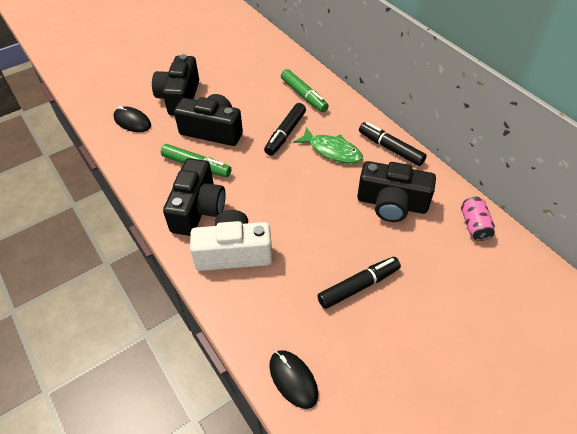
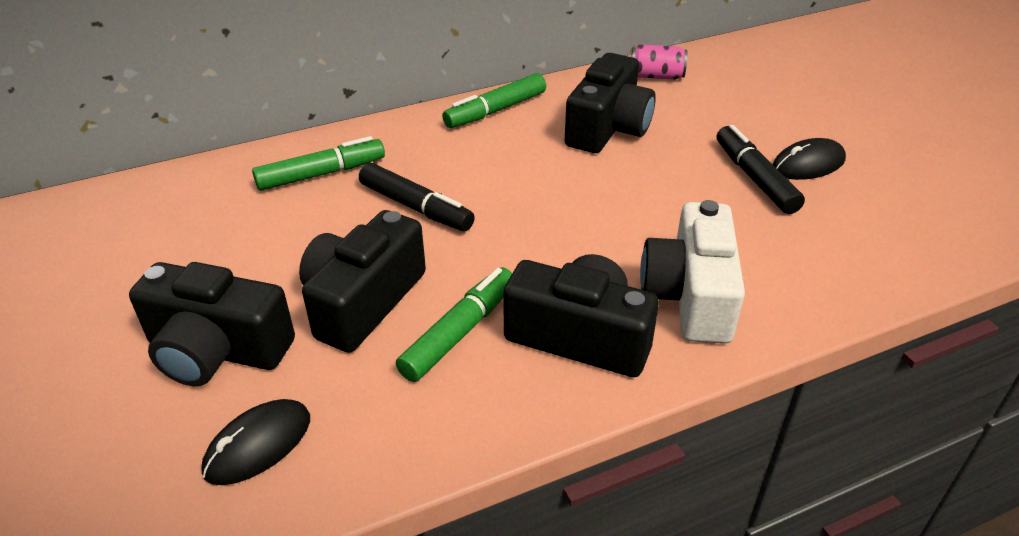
camera: 80 degrees left, 10 degrees down
black mouse [269,350,318,409] -> black mouse moved to [773,138,846,180]
green fish [293,127,363,163] -> none
black marker [359,122,427,166] -> green marker [442,73,546,128]

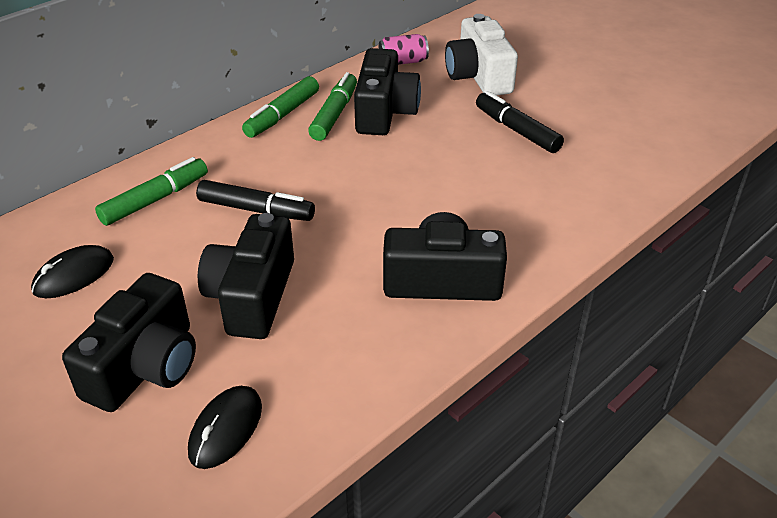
camera: 20 degrees left, 0 degrees up
black camera [129,262,295,386] -> black camera turned 60 degrees counterclockwise [62,273,196,412]
green marker [396,267,512,382] -> green marker moved to [308,72,357,141]
white camera [640,200,745,344] -> white camera moved to [445,14,518,96]
black mouse [773,138,846,180] -> black mouse moved to [31,245,114,298]

